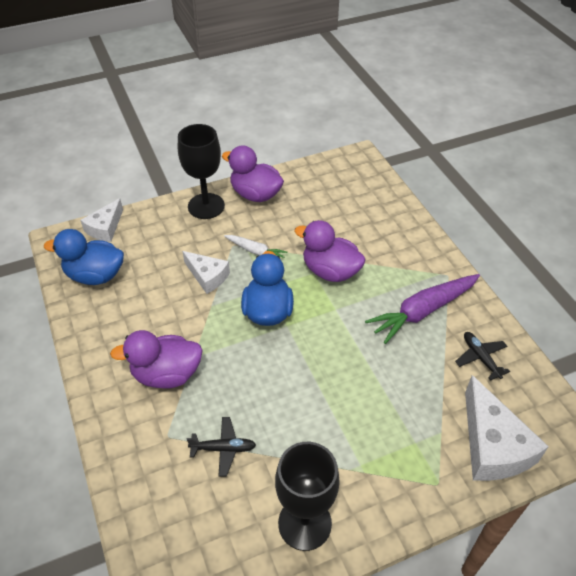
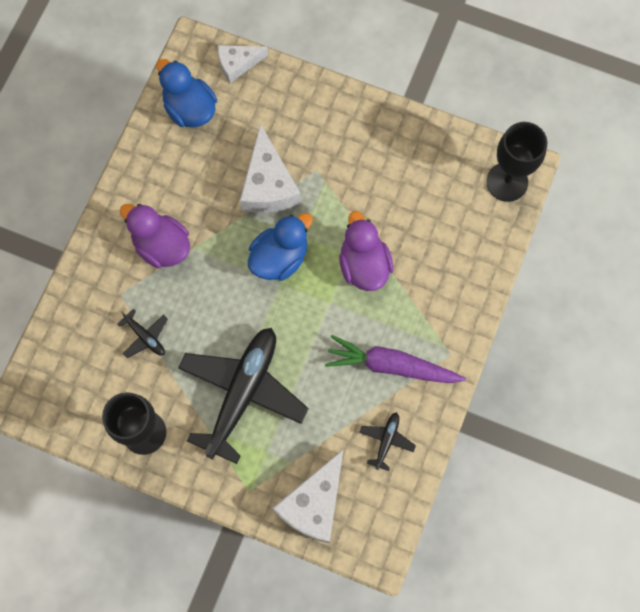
camera: 45 degrees right, 25 degrees up
black goblet [178,124,225,219] -> black goblet moved to [486,122,547,202]
white cheese [182,251,230,294] -> white cheese [240,124,301,213], size x1.64
purple duck [222,145,284,202] -> none
white carrot [224,235,287,258] -> none
none -> black plane [178,328,309,464]

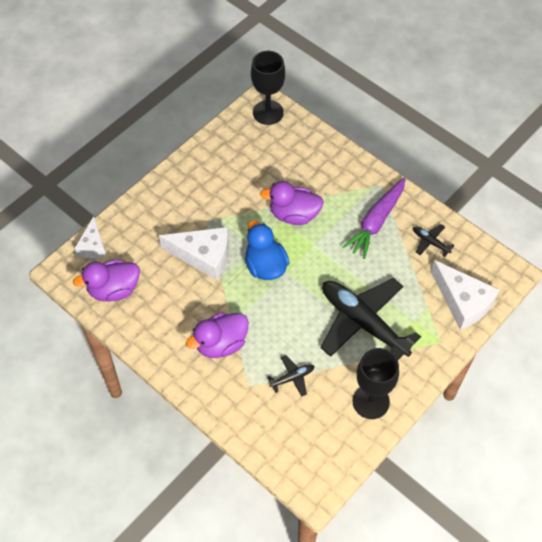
camera: 70 degrees left, 15 degrees down
blue duck [157,59,217,128] -> purple duck [73,260,140,301]

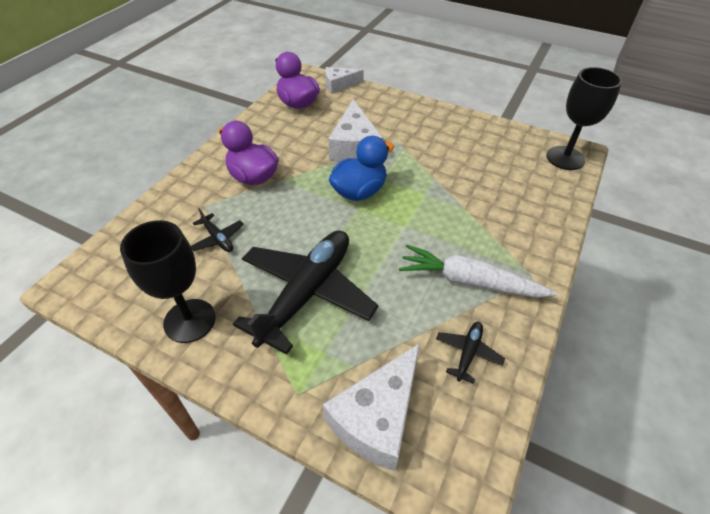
camera: 75 degrees right, 10 degrees down
purple duck [260,181,324,225] -> none
purple carrot [342,177,406,259] -> white carrot [399,245,557,298]

